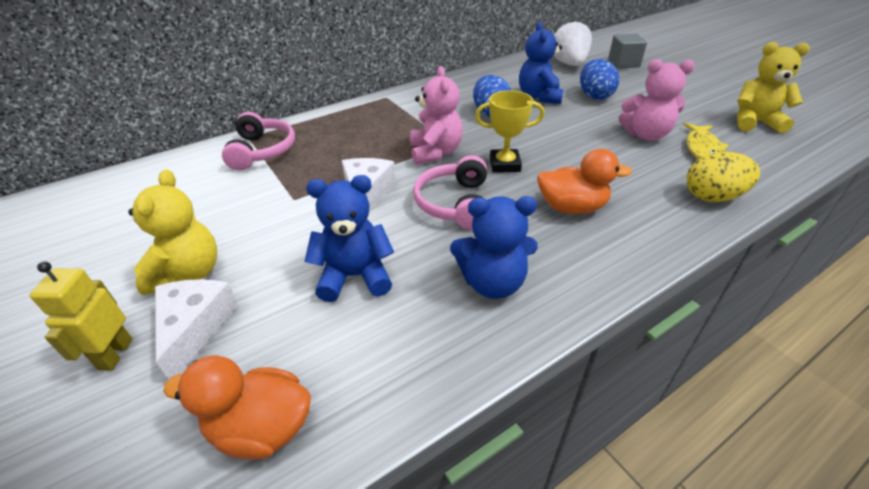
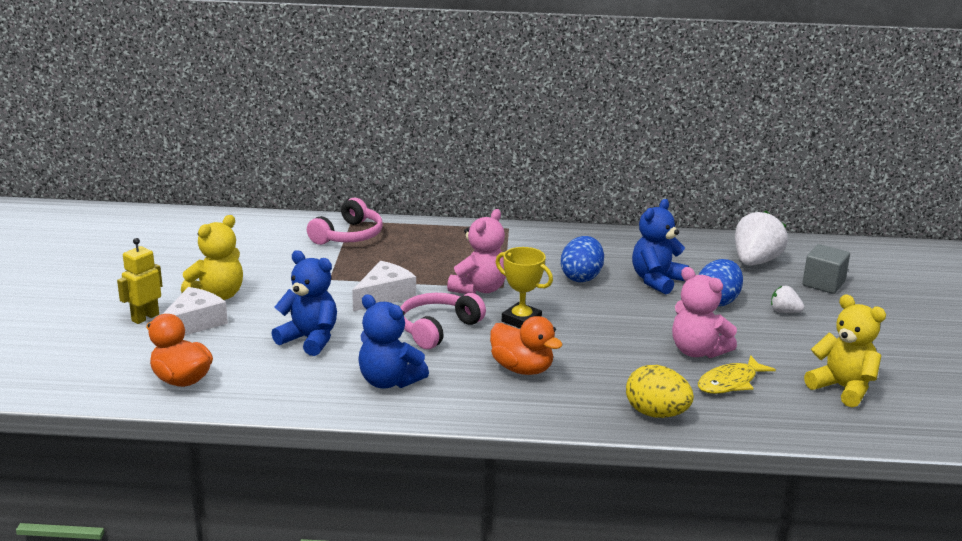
camera: 35 degrees right, 15 degrees down
none -> white strawberry [771,285,805,313]

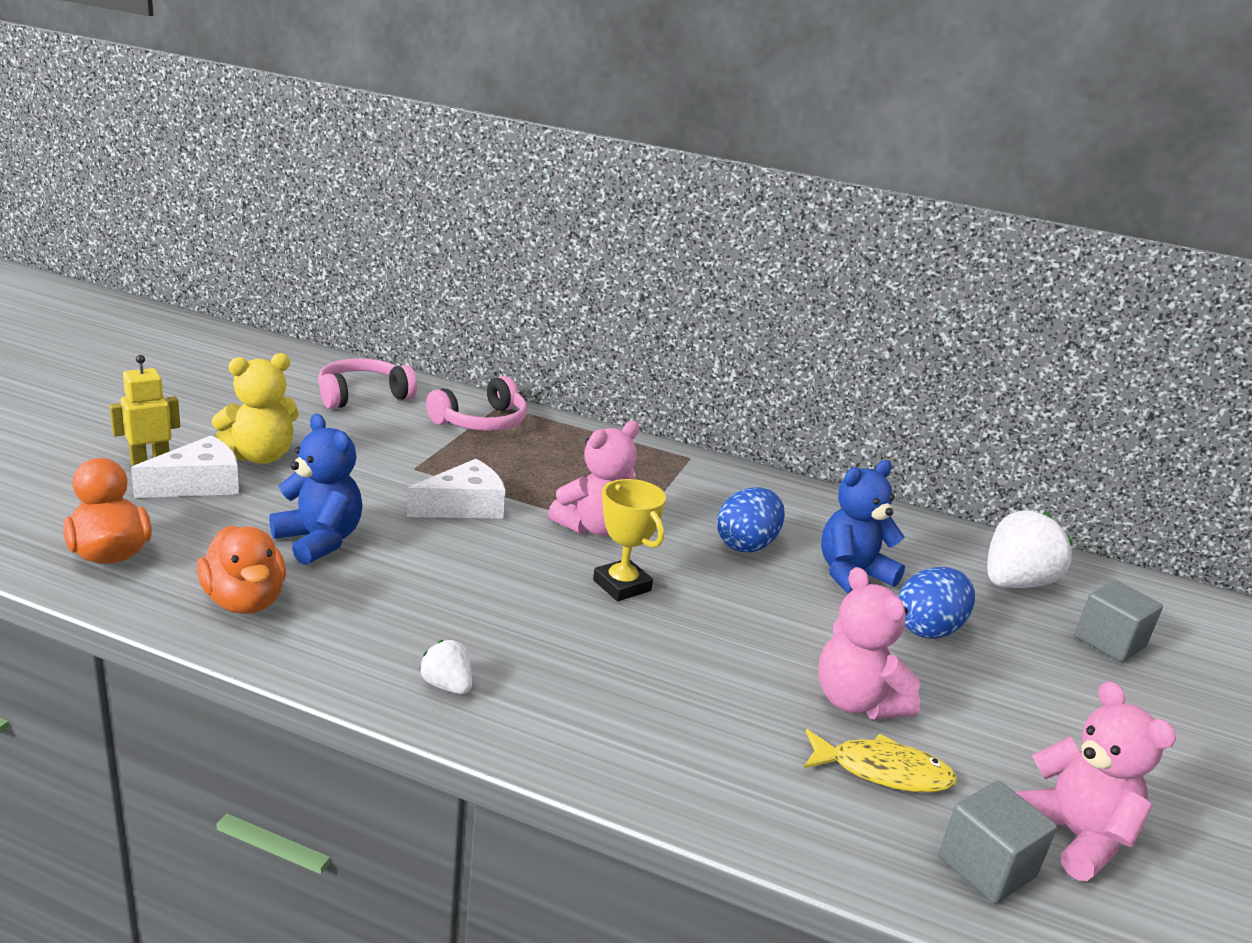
camera: 15 degrees right, 0 degrees up
blue teddy bear [358,294,429,389] -> none
pink headphones [400,293,486,349] -> pink headphones moved to [318,358,417,409]
orange duck [490,316,563,375] -> orange duck moved to [197,525,286,614]
yellow egg [626,365,694,418] -> none
yellow fish [698,355,776,394] -> yellow fish turned 150 degrees counterclockwise [804,729,957,793]
white strawberry [771,285,805,313] -> white strawberry moved to [419,640,472,694]
yellow teddy bear [804,294,886,407] -> pink teddy bear [1014,681,1176,881]
none -> grey cube [938,781,1057,904]

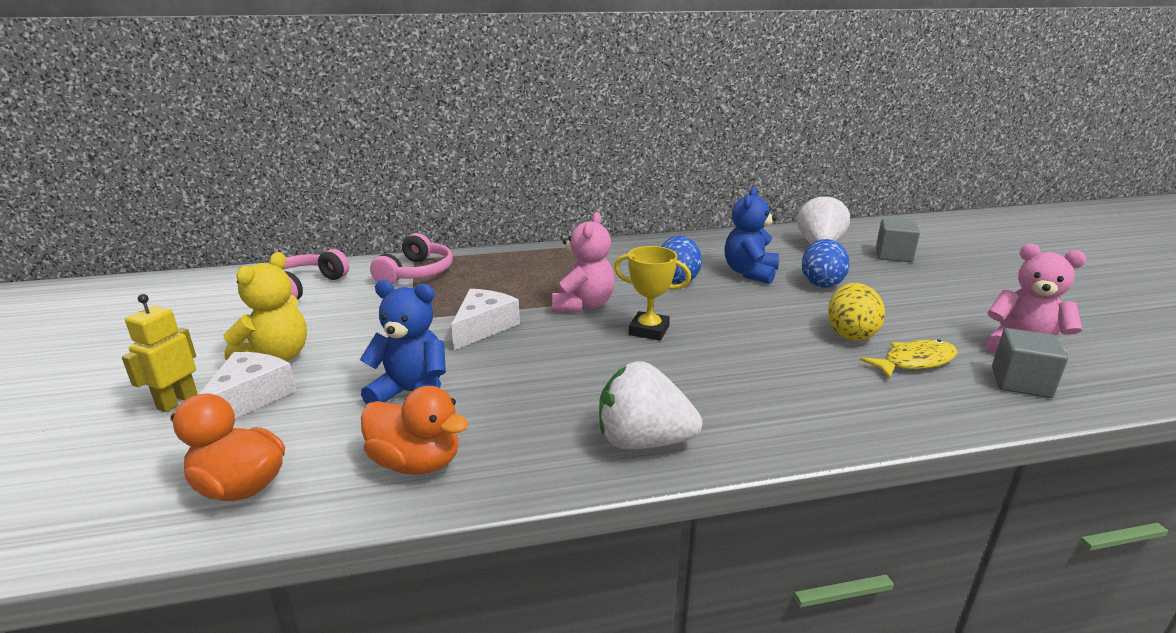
camera: 30 degrees left, 0 degrees up
white strawberry [419,640,472,694] -> white strawberry [599,361,702,450], size x2.01
pink teddy bear [818,567,921,720] -> yellow egg [828,283,885,341]

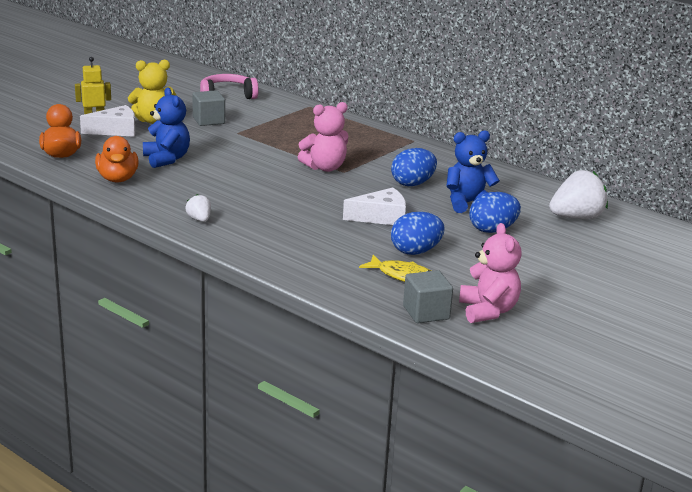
camera: 50 degrees right, 0 degrees up
pink headphones [370,233,453,284] -> none
white cheese [451,289,520,350] -> white cheese moved to [343,188,406,225]
white strawberry [599,361,702,450] -> white strawberry [186,194,211,222], size x0.50
yellow trophy [614,246,691,341] -> none
yellow egg [828,283,885,341] -> blue egg [391,212,444,255]
grey cube [876,219,920,262] -> grey cube moved to [192,90,225,126]

